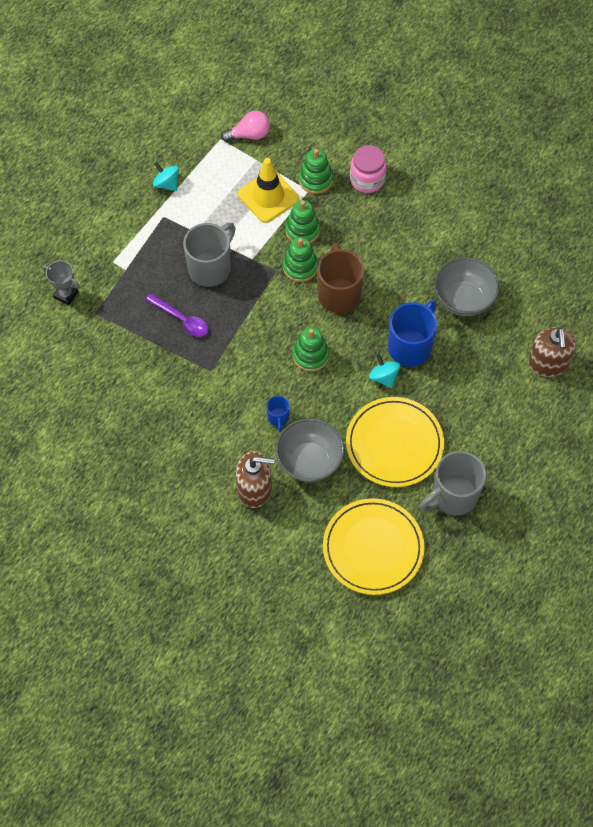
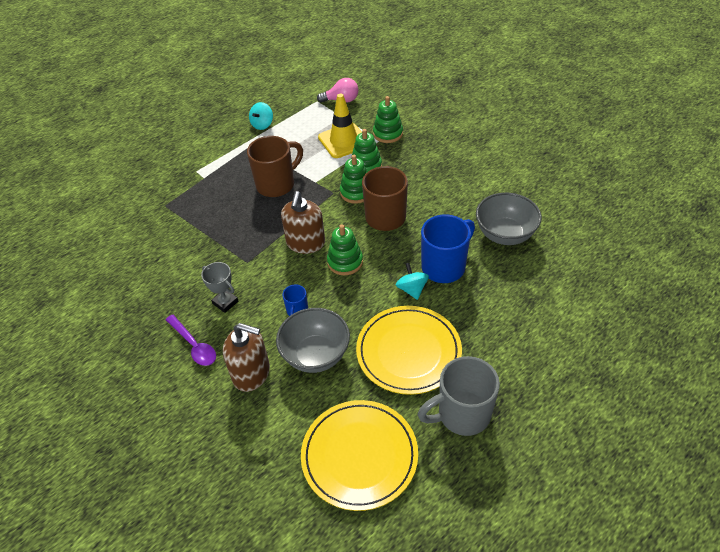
camera: 15 degrees right, 15 degrees down
grey trophy [43,260,80,305] -> grey trophy moved to [201,262,239,313]
purple spoon [146,294,209,337] -> purple spoon moved to [166,314,216,366]
turquoise spinning top [153,162,179,191] -> turquoise spinning top turned 120 degrees counterclockwise [249,102,273,130]
grey mug [183,223,235,287] -> brown mug [247,136,303,197]
pink jar [350,145,386,193] -> none
brown soap dispenser [528,327,576,377] -> brown soap dispenser moved to [281,191,325,254]

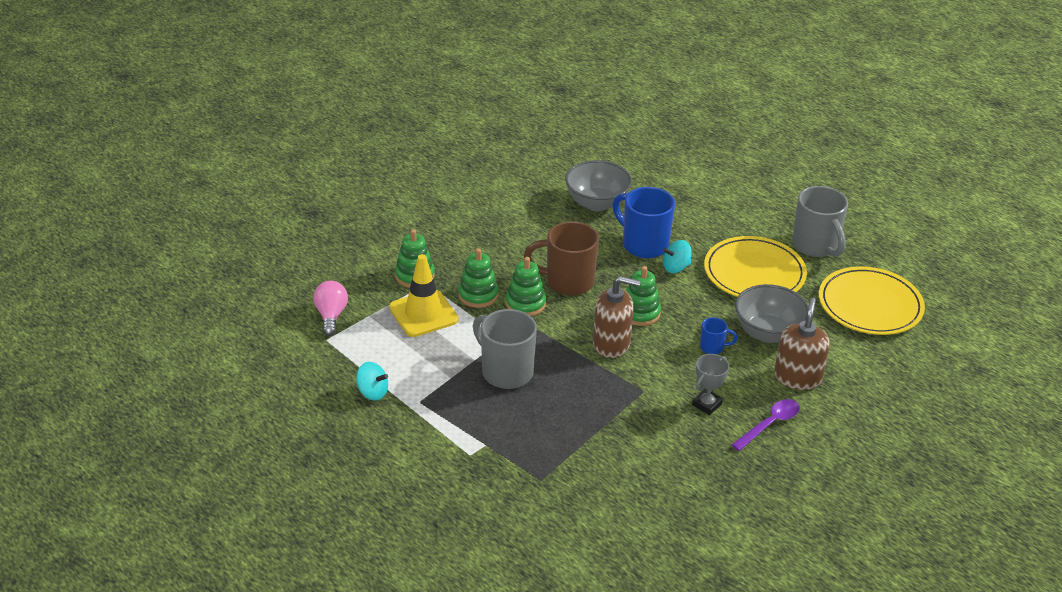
camera: 95 degrees left, 10 degrees down
brown mug [247,136,303,197] -> grey mug [473,309,537,389]

